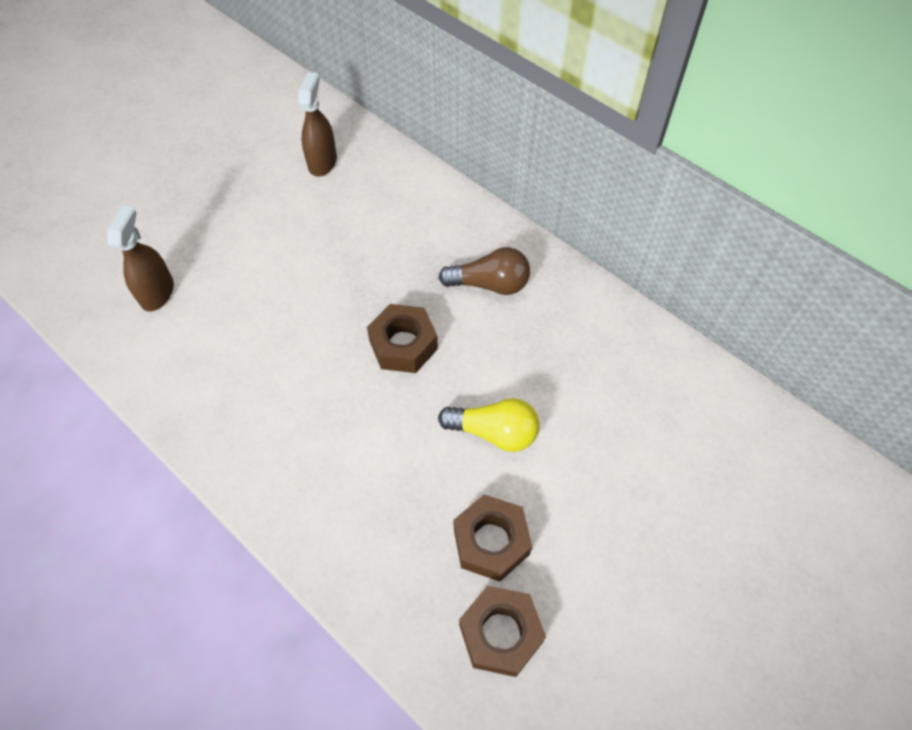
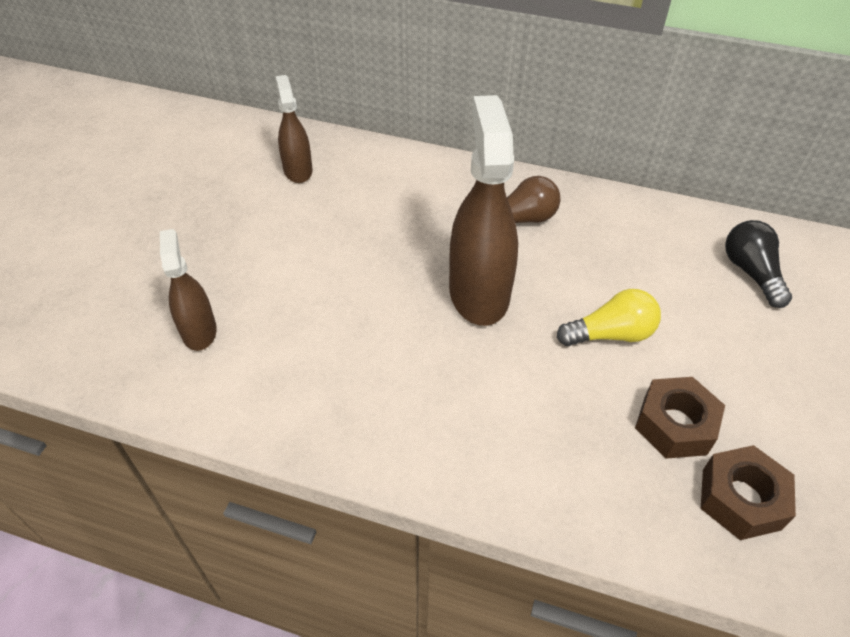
camera: 25 degrees left, 10 degrees down
brown nut [367,304,438,373] -> brown spray bottle [449,95,518,326]
none -> black light bulb [725,220,792,308]

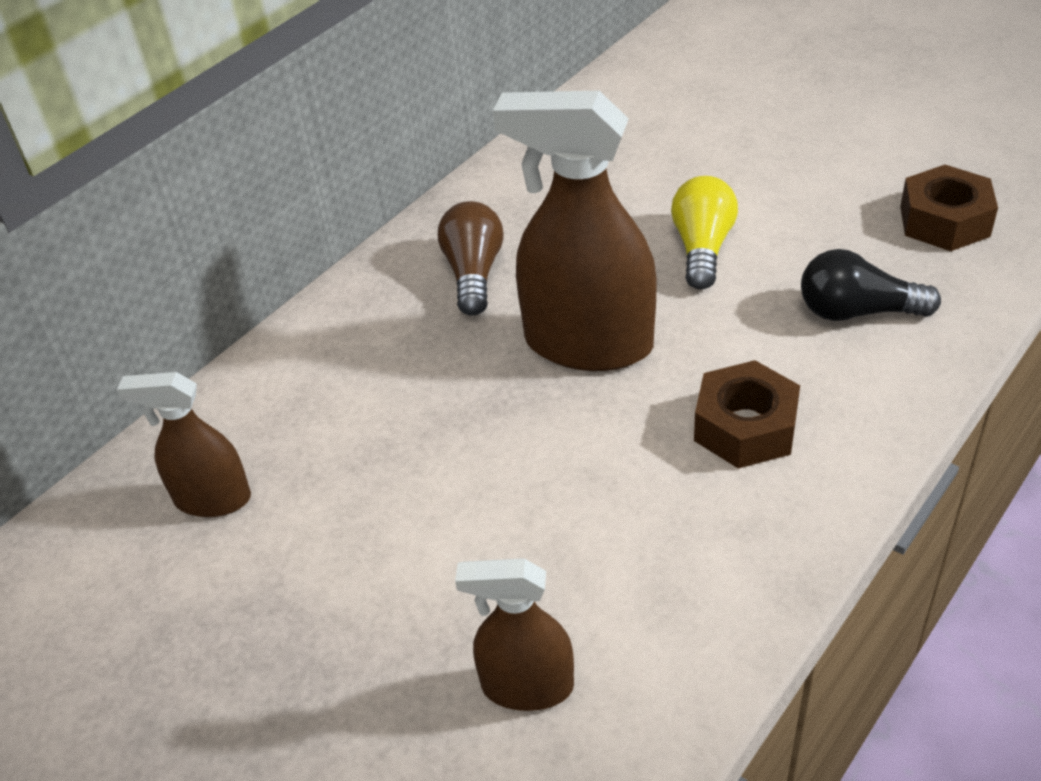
camera: 65 degrees left, 5 degrees down
brown nut [635,377,725,459] -> brown nut moved to [694,360,800,468]
black light bulb [725,220,792,308] -> black light bulb moved to [801,249,941,321]

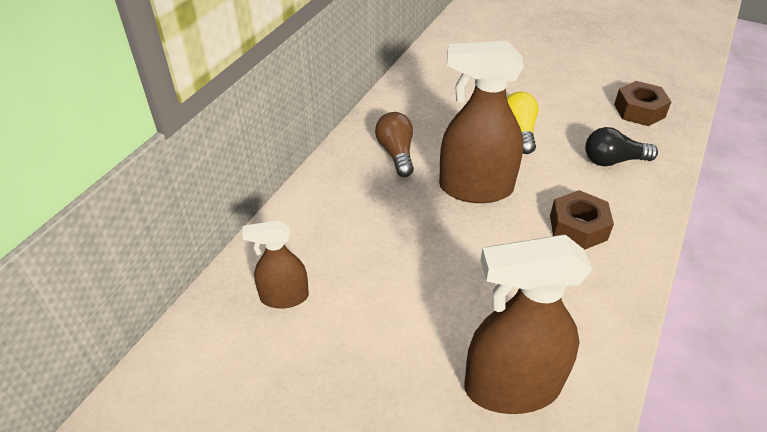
camera: 15 degrees left, 0 degrees up
brown spray bottle [455,558,574,711] -> brown spray bottle [464,235,592,414], size x1.80

